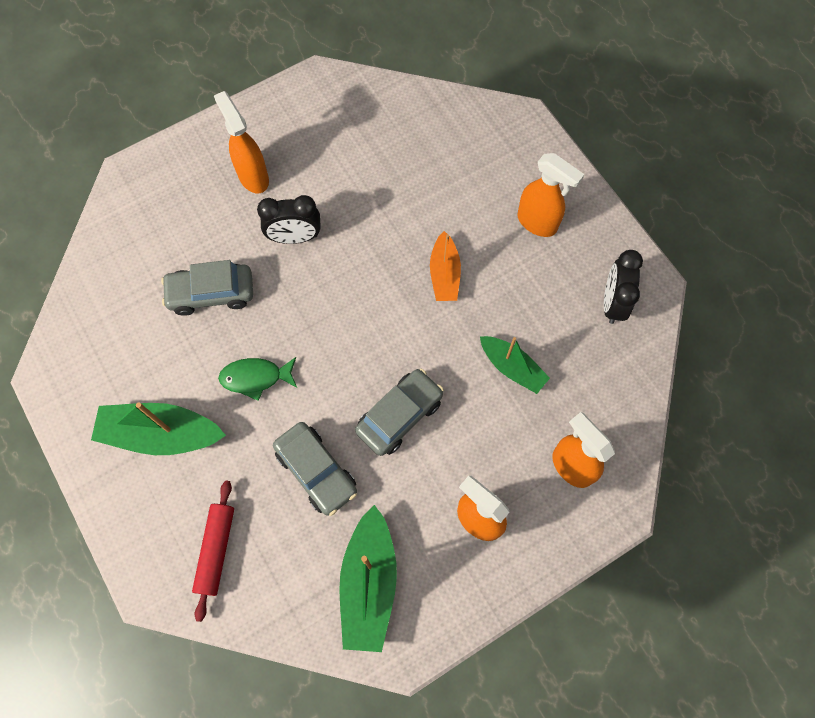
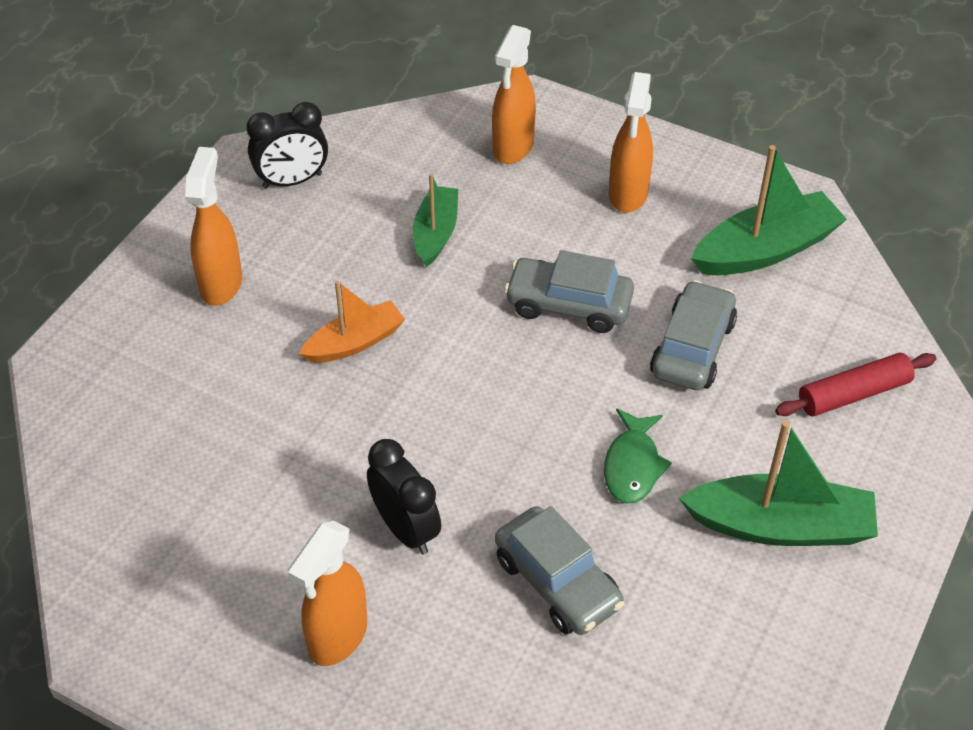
camera: 120 degrees left, 20 degrees down
green boat [91,402,226,455] -> green boat turned 60 degrees counterclockwise [679,421,878,546]
green fish [218,357,297,401] -> green fish turned 45 degrees clockwise [604,408,672,504]

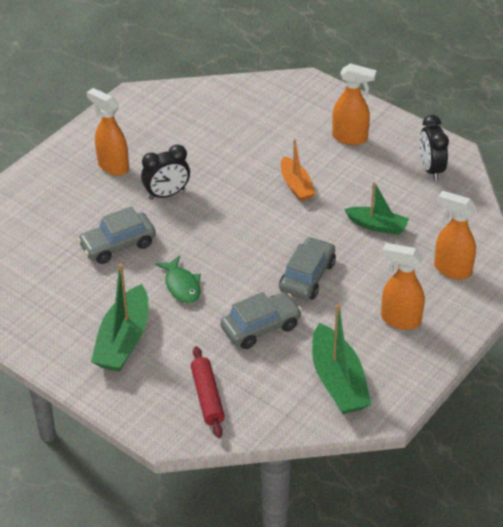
camera: 100 degrees right, 5 degrees down
green fish [604,408,672,504] -> green fish turned 135 degrees counterclockwise [155,255,201,303]
grey car [650,280,737,390] -> grey car turned 60 degrees counterclockwise [220,292,302,349]

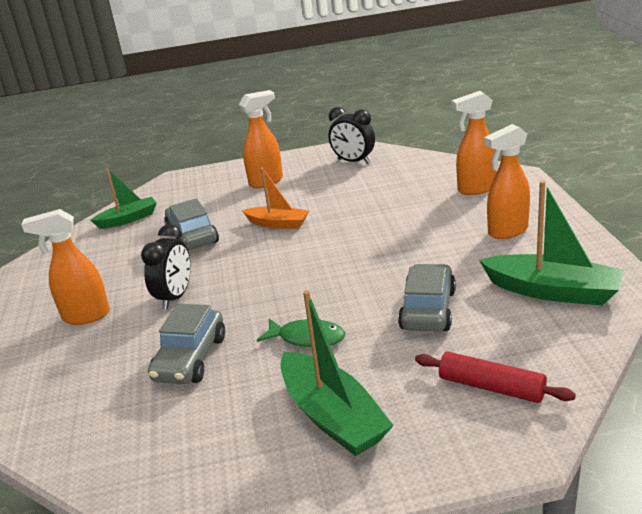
camera: 45 degrees left, 15 degrees down
grey car [279,237,336,300] -> grey car moved to [164,198,219,250]
green boat [344,182,409,235] -> green boat moved to [90,169,157,229]

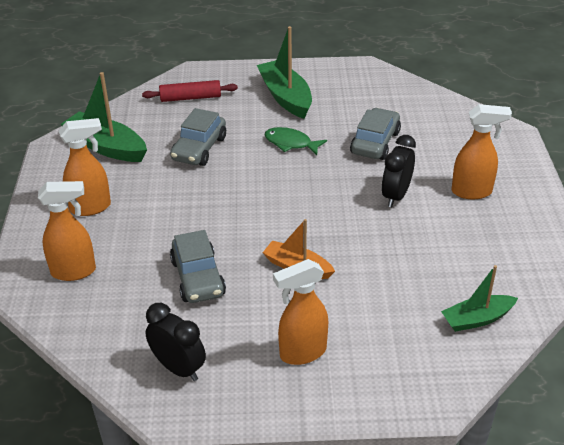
camera: 175 degrees left, 10 degrees up
grey car [164,198,219,250] -> grey car moved to [170,230,226,303]
red rolling pin [415,352,576,403] -> red rolling pin turned 45 degrees counterclockwise [142,80,238,102]

